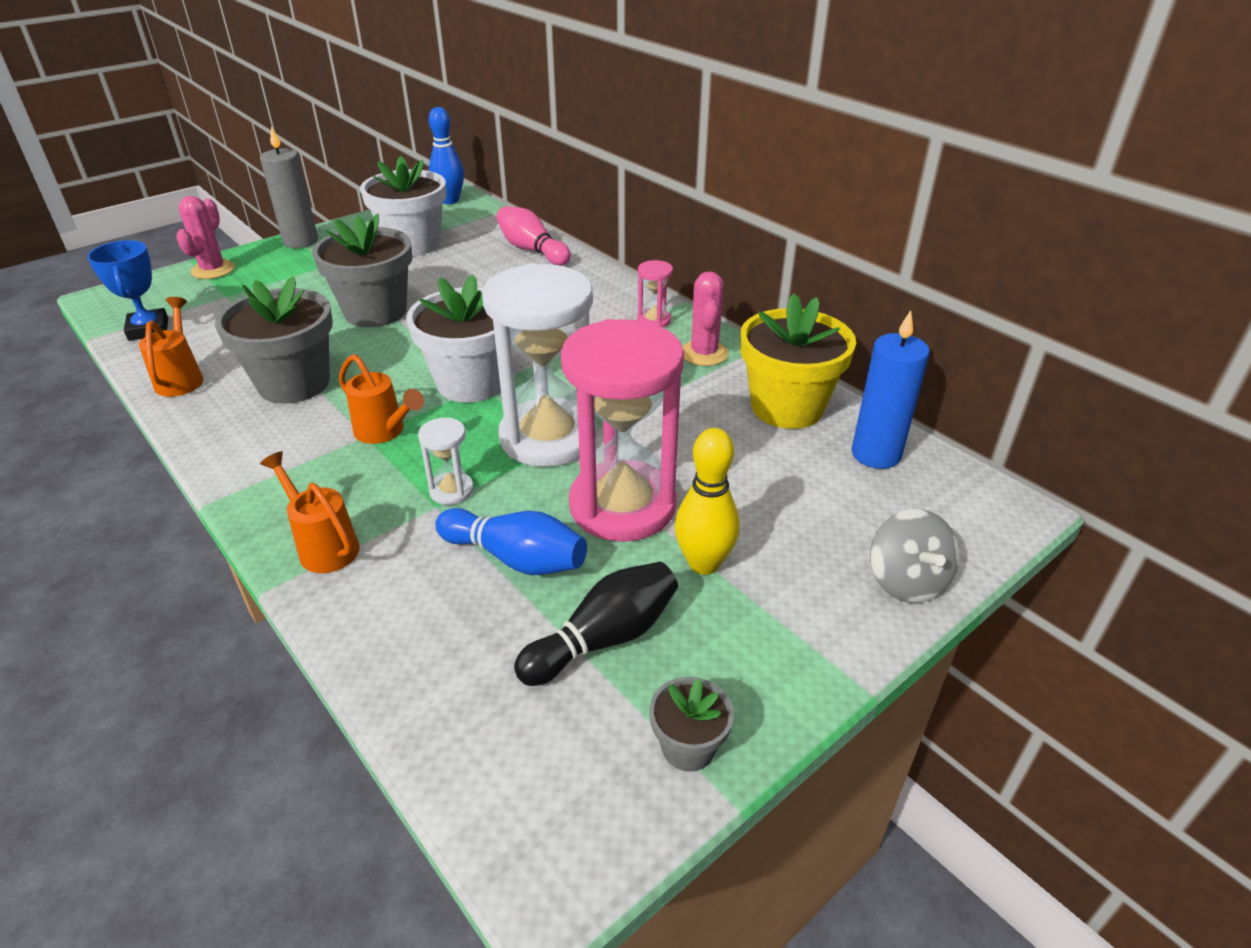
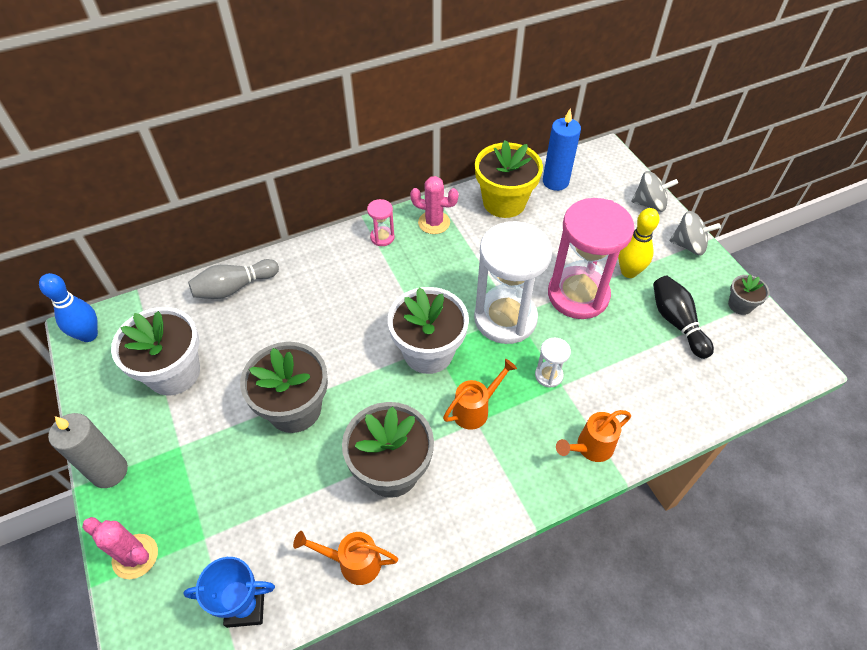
camera: 75 degrees left, 15 degrees up
blue bowling pin [435,508,587,575] -> none
pink bowling pin [496,206,571,266] -> grey bowling pin [188,259,279,299]
none -> grey spinning top [670,211,721,255]

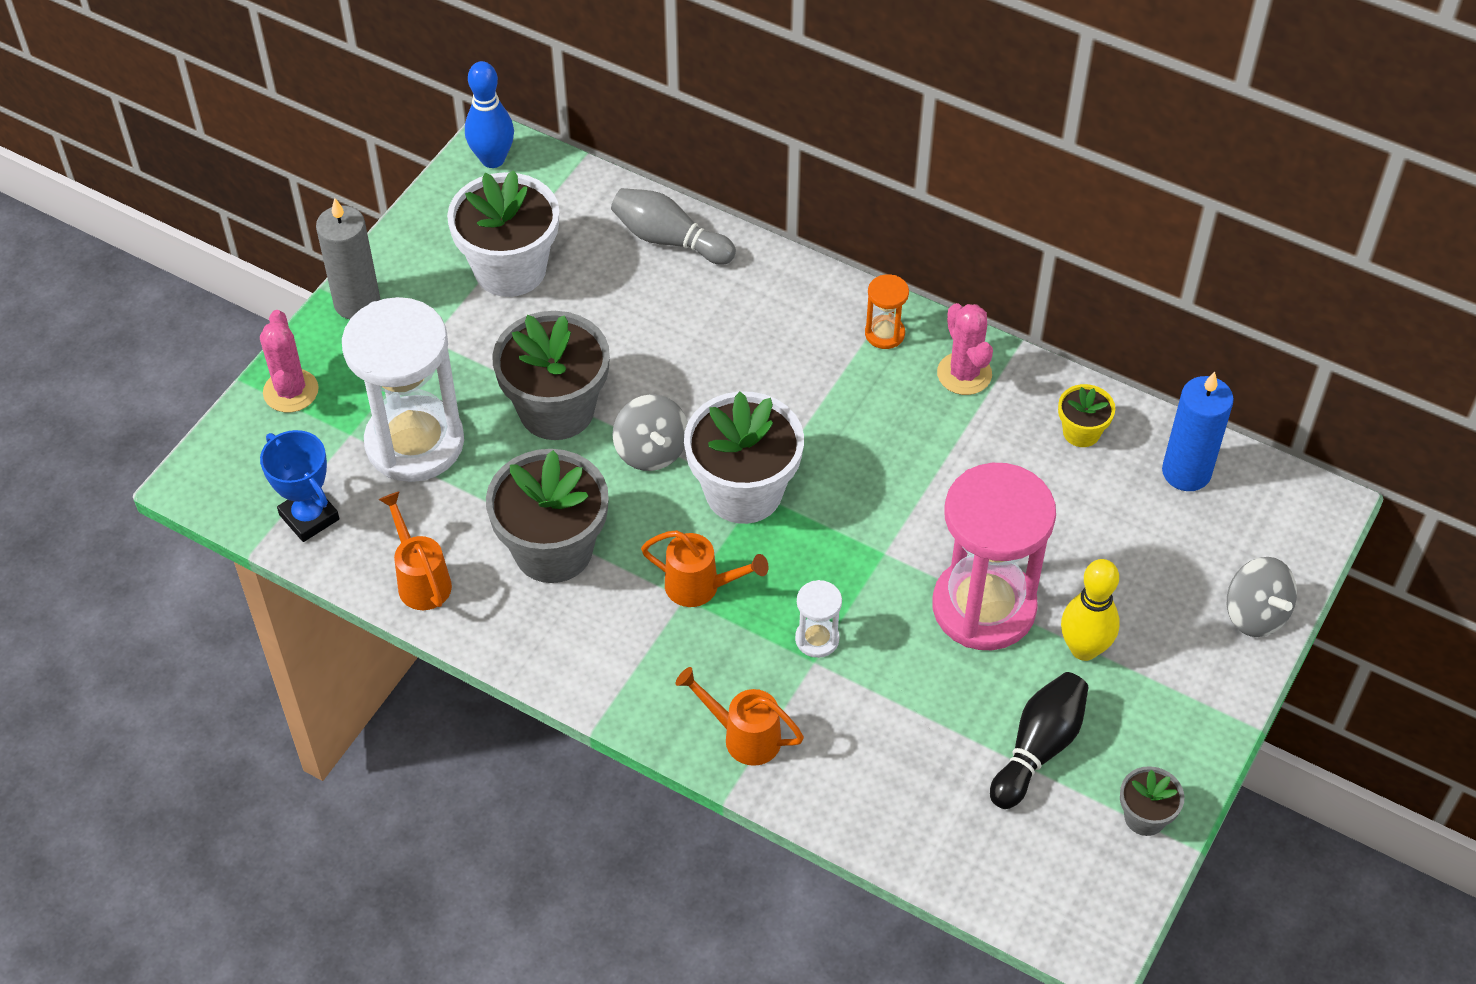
camera: 55 degrees right, 0 degrees up
pink hourglass [367,199,395,246] -> orange hourglass [865,274,909,349]
white hourglass [474,221,552,344] -> white hourglass moved to [342,297,464,482]
yellow flower pot [475,140,543,218] -> yellow flower pot [1058,384,1115,447], size x0.49
grey spinning top [670,211,721,255] -> grey spinning top moved to [612,394,688,471]

